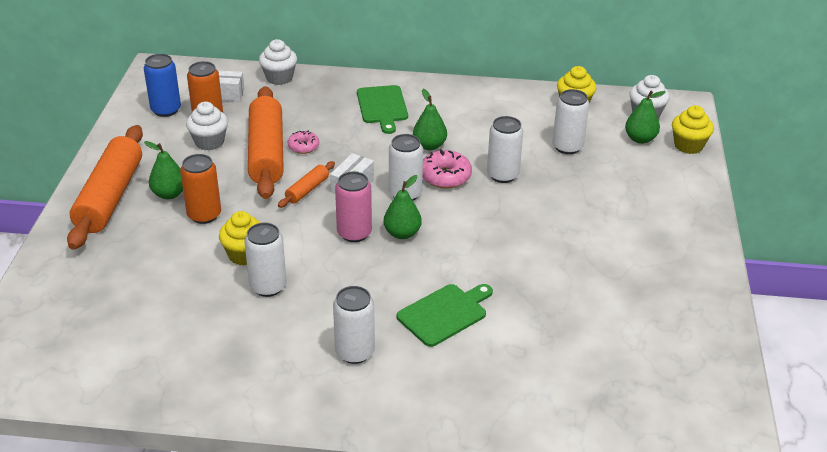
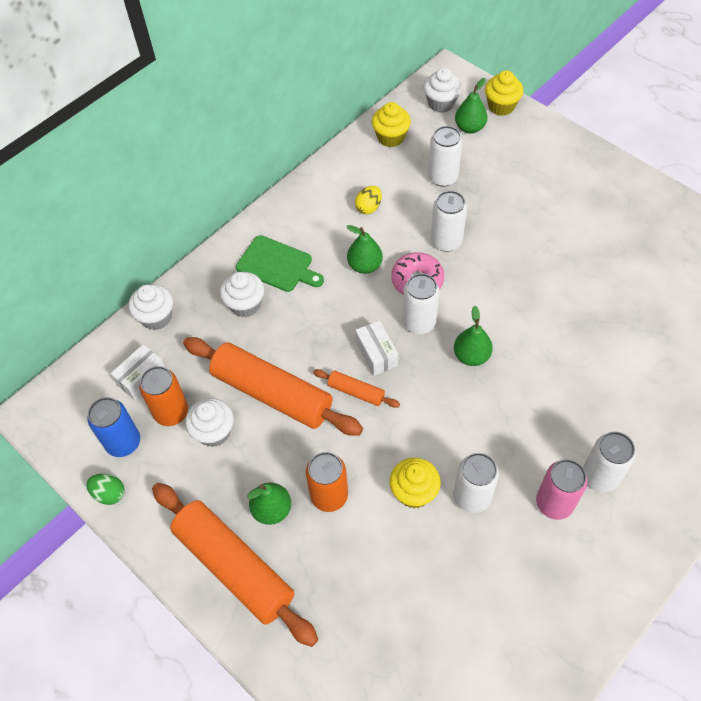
camera: 50 degrees left, 20 degrees up
orange rolling pin [278,161,335,208] -> orange rolling pin turned 45 degrees counterclockwise [313,369,400,408]
pink donut [288,130,319,154] -> none
pink can [335,172,372,242] -> pink can moved to [536,459,588,520]
green cutting board [397,284,493,347] -> none
none -> green egg [87,474,125,505]
none -> white cupcake [220,272,264,317]
none -> yellow egg [355,186,382,214]

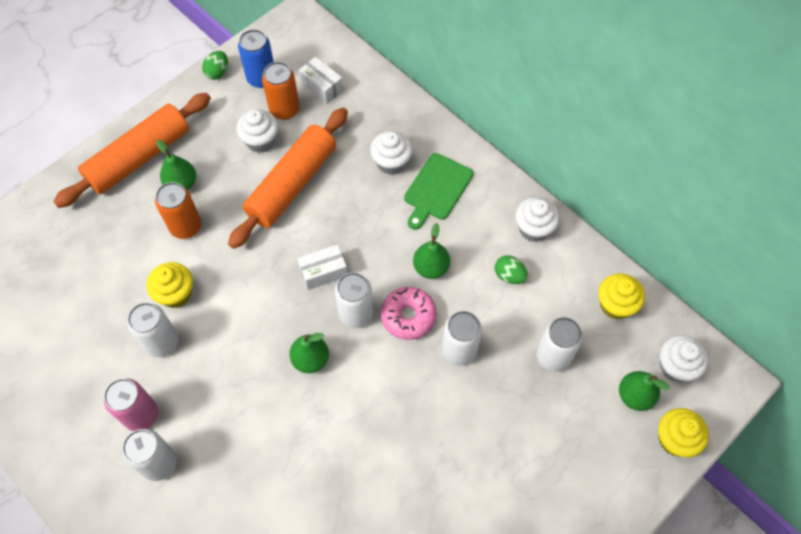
camera: 90 degrees right, 5 degrees up
white cupcake [129,284,173,330] -> white cupcake moved to [515,197,560,242]
orange rolling pin [313,369,400,408] -> none
yellow egg [355,186,382,214] -> green egg [495,255,528,284]

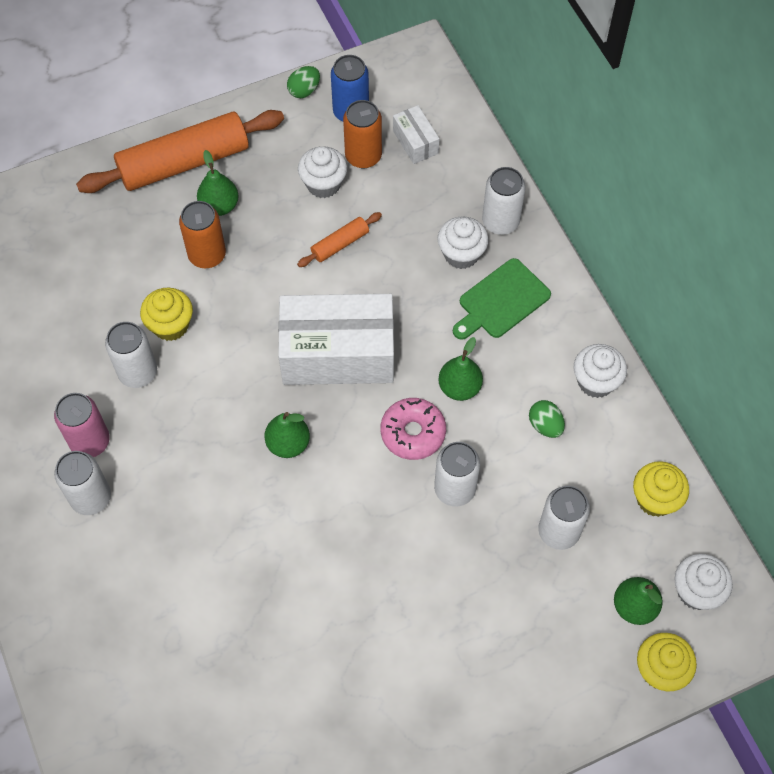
camera: 20 degrees right, 0 degrees up
orange rolling pin [228,108,348,249] -> orange rolling pin [297,212,382,267], size x0.45
white box [297,244,347,290] -> white box [278,294,394,385], size x2.21
white can [335,273,373,328] -> white can moved to [482,167,526,235]

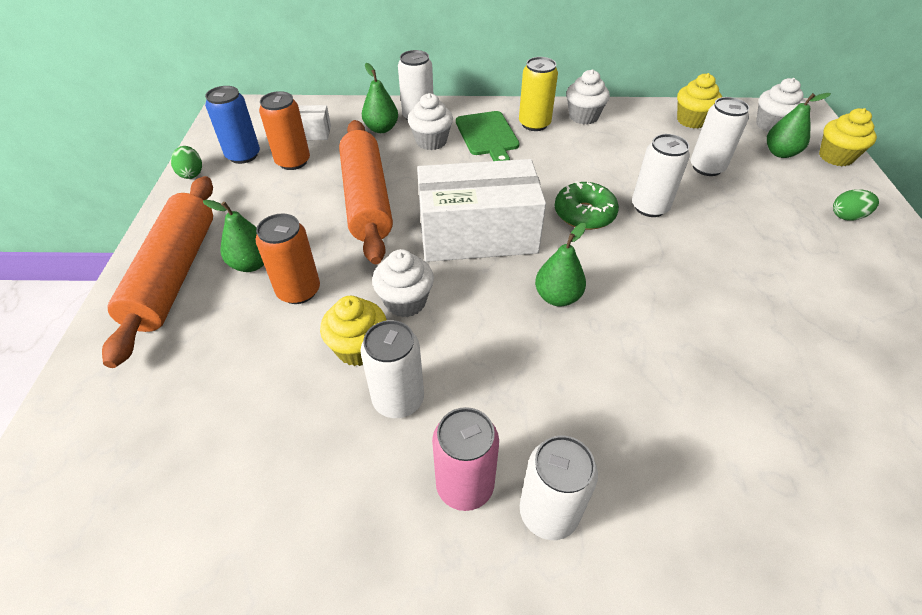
camera: 65 degrees left, 15 degrees down
white box [278,294,394,385] -> white box turned 60 degrees clockwise [417,159,546,262]
orange rolling pin [297,212,382,267] -> orange rolling pin [339,120,393,264], size x2.20
white cupcake [298,146,347,198] -> white cupcake moved to [372,249,434,317]
pink donut [381,398,446,460] -> green donut [555,181,619,230]
green pear [438,337,483,401] -> green pear moved to [362,63,398,133]
green egg [529,400,565,438] -> green egg moved to [833,189,879,221]
none -> yellow can [519,57,558,131]

